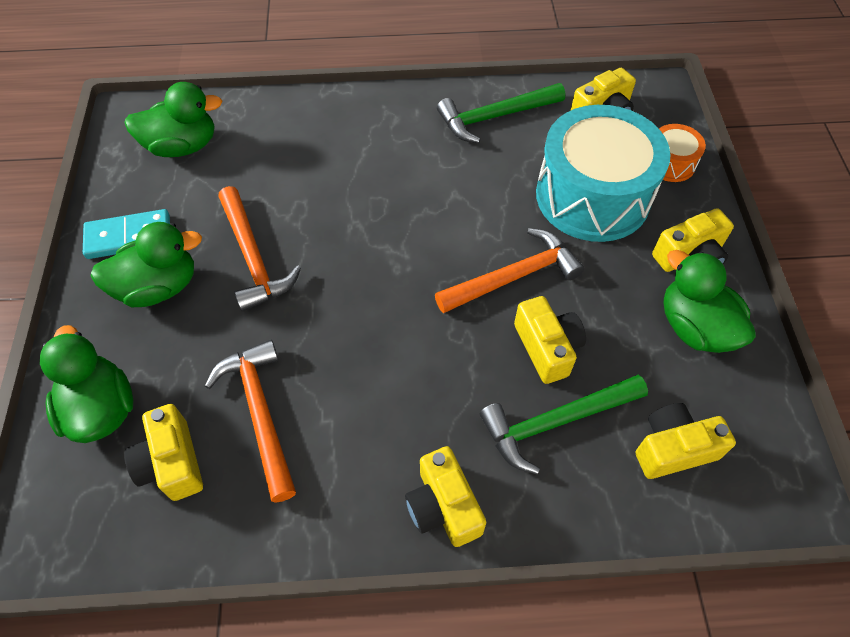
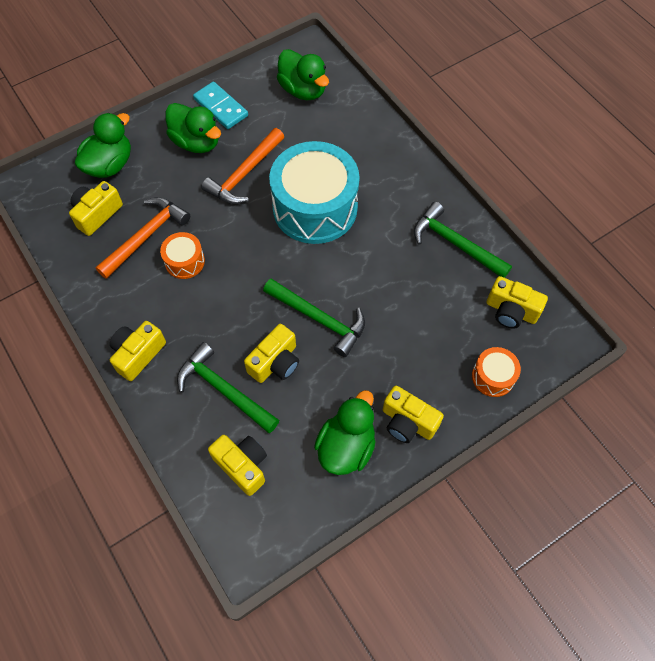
camera: 60 degrees right, 5 degrees up
orange hammer [435,228,584,313] -> green hammer [263,279,365,357]
turquoise drum [536,105,671,242] -> turquoise drum moved to [269,141,360,244]
none -> orange drum [160,232,205,279]

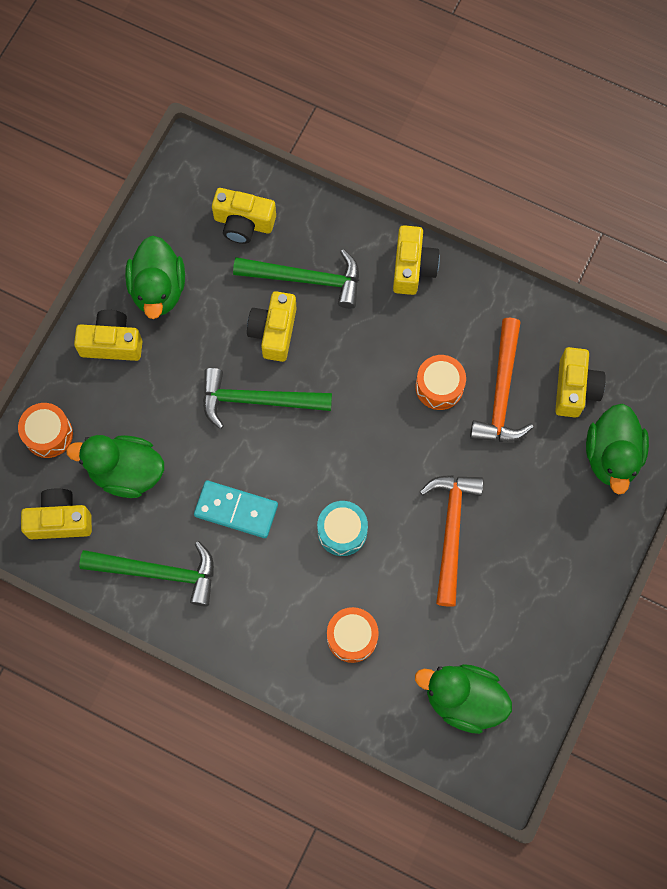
camera: 150 degrees right, 10 degrees up
green duck [166,103,221,153] -> green duck moved to [66,435,164,498]
turquoise domino [193,82,248,129] -> turquoise domino moved to [194,481,278,538]
turquoise drum [269,141,360,244] -> turquoise drum [317,501,368,556], size x0.45
none -> orange drum [327,607,379,663]

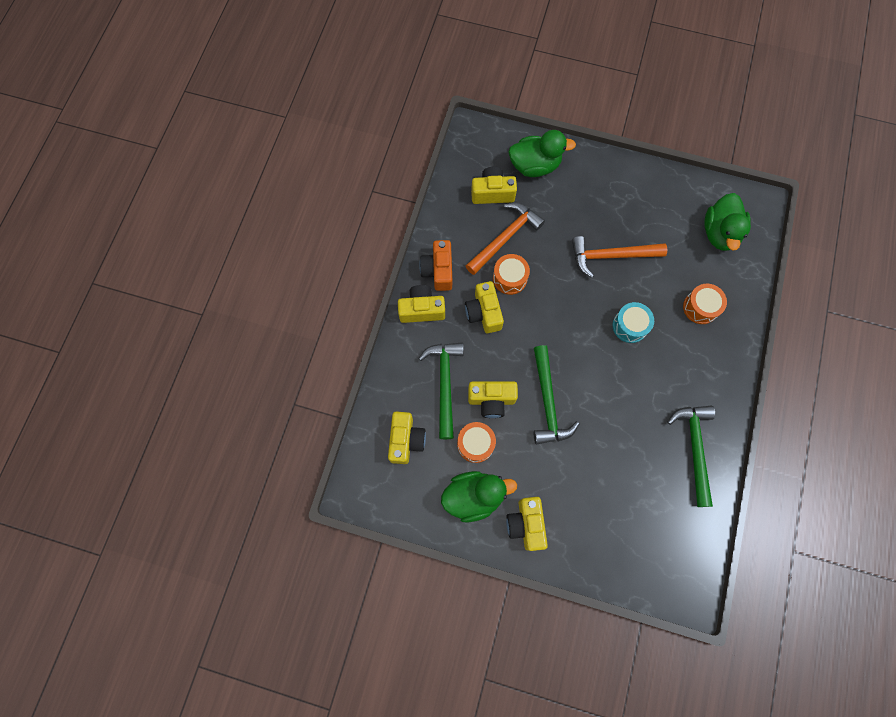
camera: 100 degrees left, 0 degrees up
orange drum [18,403,73,458] -> orange drum moved to [457,422,496,463]
yellow camera [21,489,92,539] -> yellow camera moved to [465,281,504,333]
green duck [66,435,164,498] -> none
turquoise domino [194,481,278,538] -> none
orange hammer [470,318,534,442] -> orange hammer turned 45 degrees counterclockwise [466,203,545,275]
none -> orange camera [419,240,452,291]

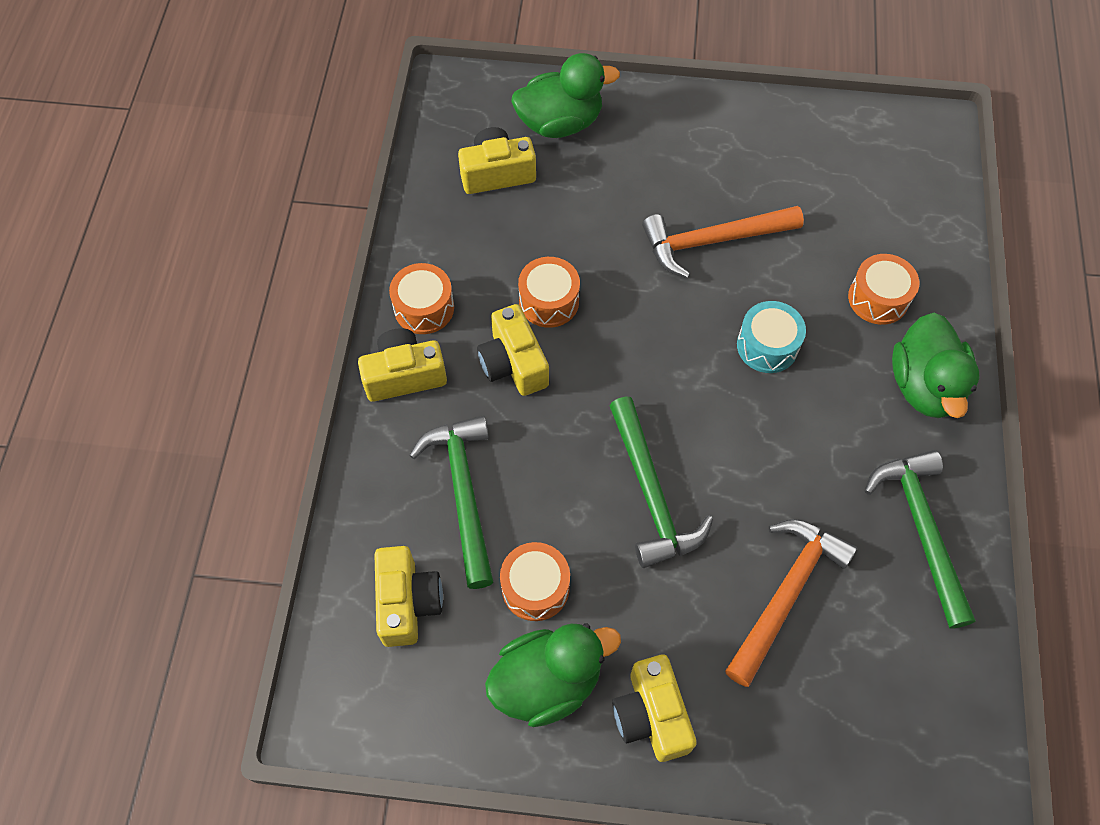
camera: 10 degrees left, 10 degrees down
orange camera [419,240,452,291] -> orange drum [389,263,454,334]
orange hammer [466,203,545,275] -> orange hammer moved to [725,519,857,687]
yellow camera [468,381,518,418] -> none
green duck [705,193,751,251] -> green duck moved to [892,313,979,418]

